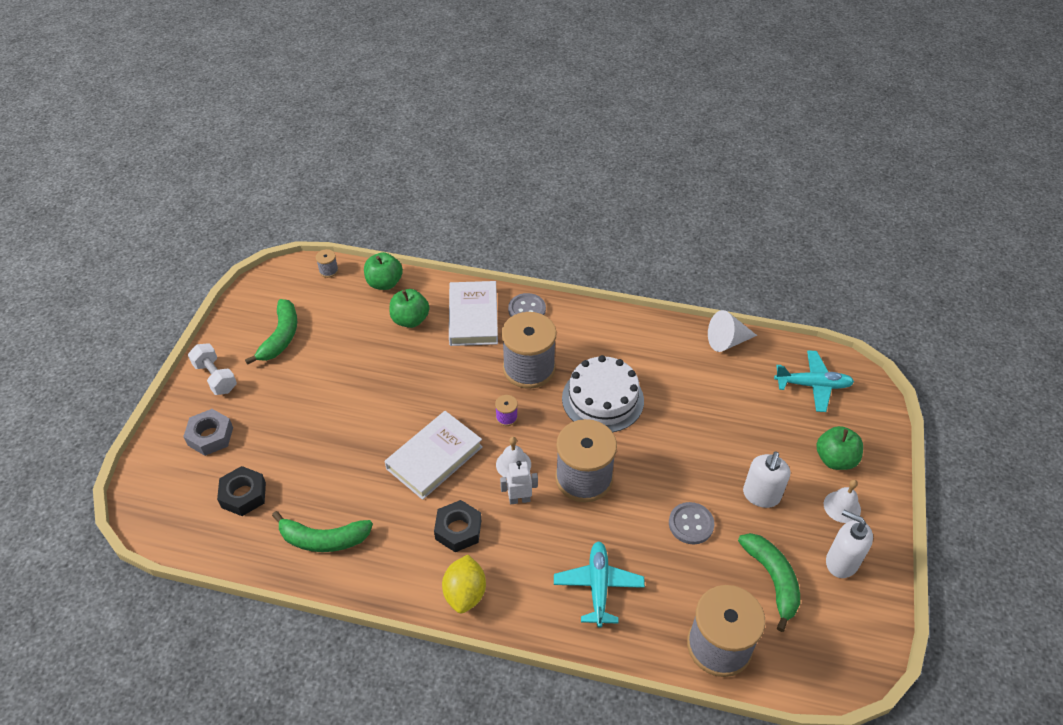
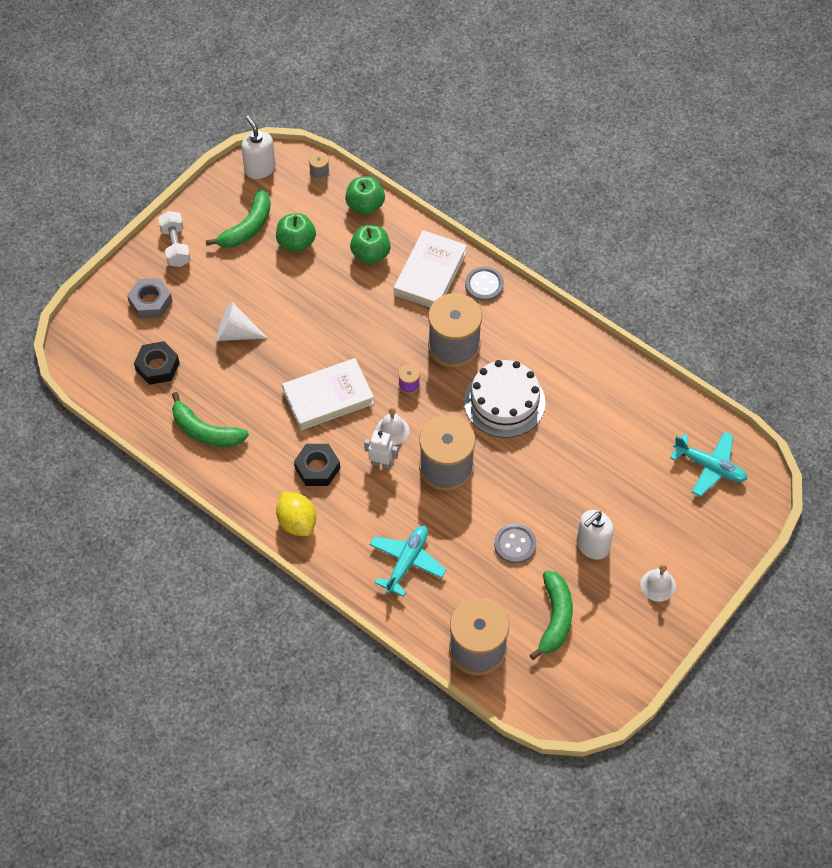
camera: 25 degrees right, 10 degrees up
yellow lemon [442,555,486,613] -> yellow lemon turned 60 degrees counterclockwise [276,492,316,536]
white cone [708,310,757,352] -> white cone moved to [216,302,267,341]
green apple [816,426,863,470] -> green apple moved to [276,213,316,252]
white soap dispenser [826,510,873,578] -> white soap dispenser moved to [241,115,276,179]

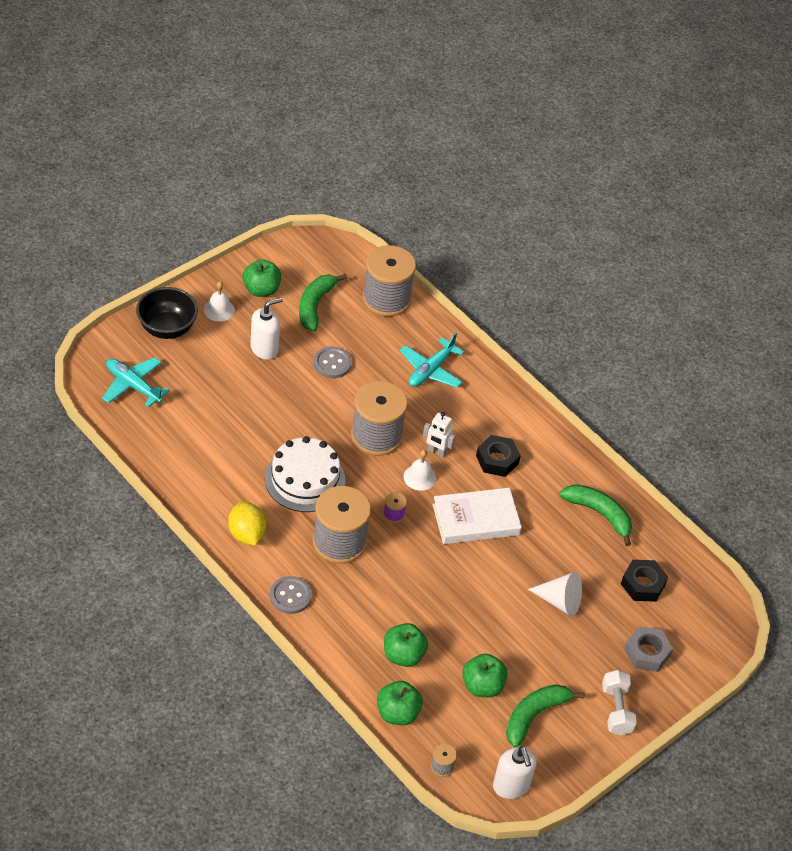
camera: 175 degrees left, 10 degrees down
yellow lemon [276,492,316,536] -> yellow lemon moved to [228,502,266,546]
white book [394,230,467,307] -> none
none -> black bowl [136,287,198,339]
none -> green apple [243,259,281,297]

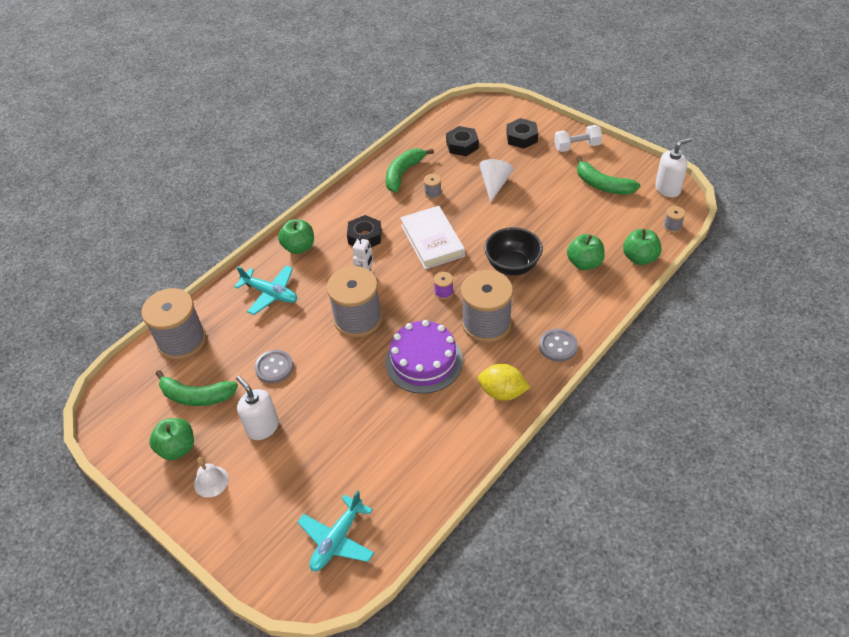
camera: 90 degrees left, 0 degrees up
black bowl [136,287,198,339] -> black bowl moved to [484,227,543,276]
yellow lemon [228,502,266,546] -> yellow lemon turned 45 degrees clockwise [478,364,530,401]
white cake [265,436,345,512] -> purple cake [386,320,463,394]
white bell [404,450,436,491] -> none
green apple [462,654,508,697] -> green apple moved to [278,219,314,254]
grey nut [624,626,673,672] -> black nut [506,118,538,149]
none -> grey spool [424,174,442,199]

